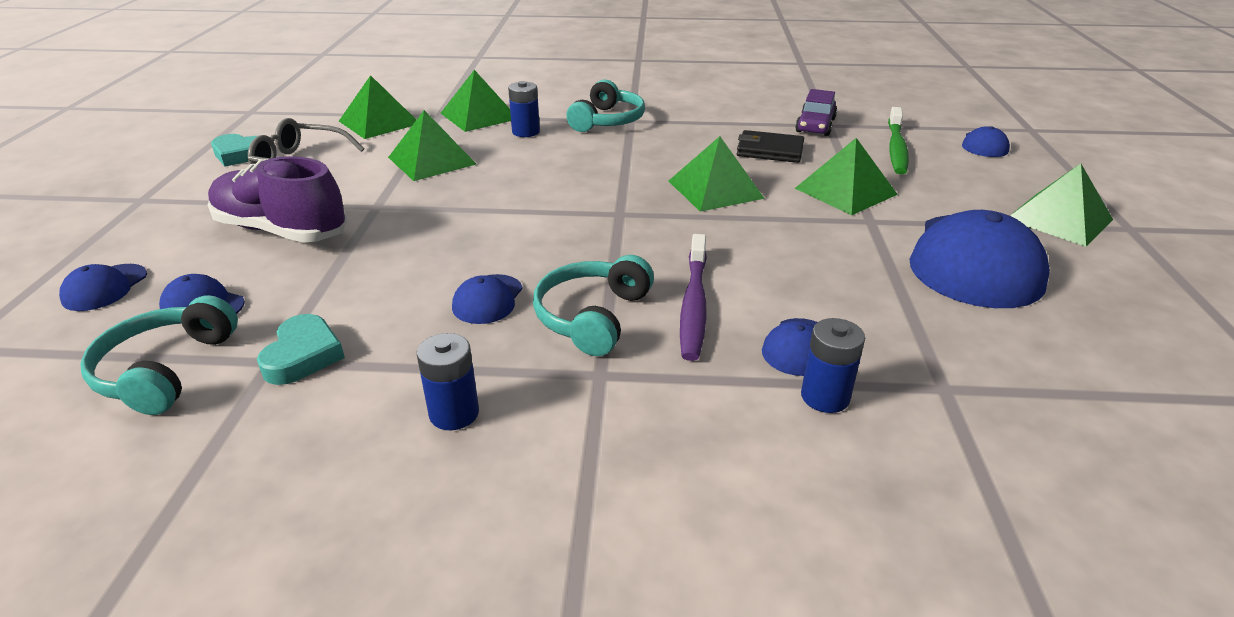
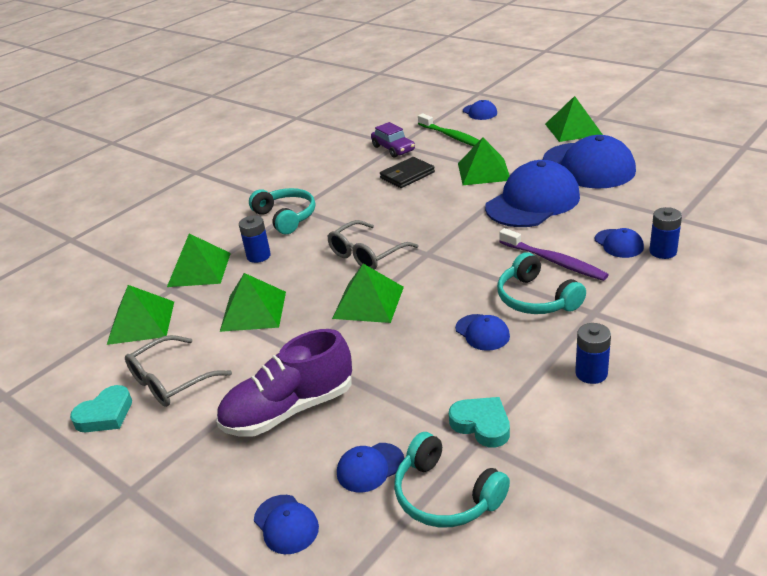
camera: 50 degrees left, 0 degrees up
green pyramid [669,136,765,212] -> green pyramid moved to [332,264,404,323]
none -> grey glasses [327,220,419,270]
none -> blue cap [485,160,580,227]

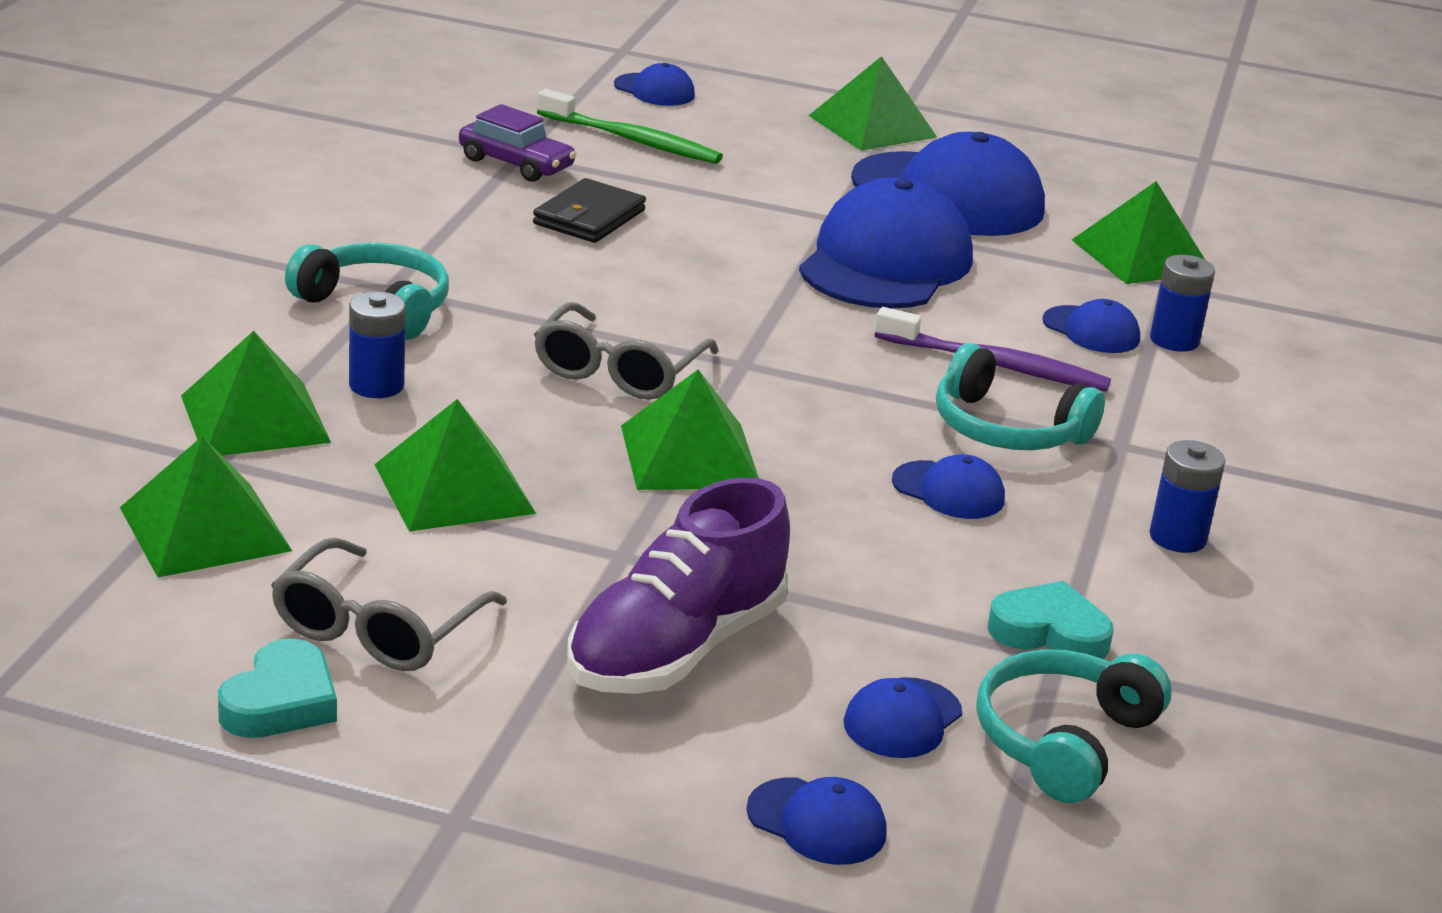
camera: 30 degrees left, 5 degrees down
turquoise headphones [394,432,510,527] -> turquoise headphones turned 105 degrees clockwise [976,649,1172,803]
green pyramid [458,137,510,185] -> green pyramid moved to [1072,181,1205,284]

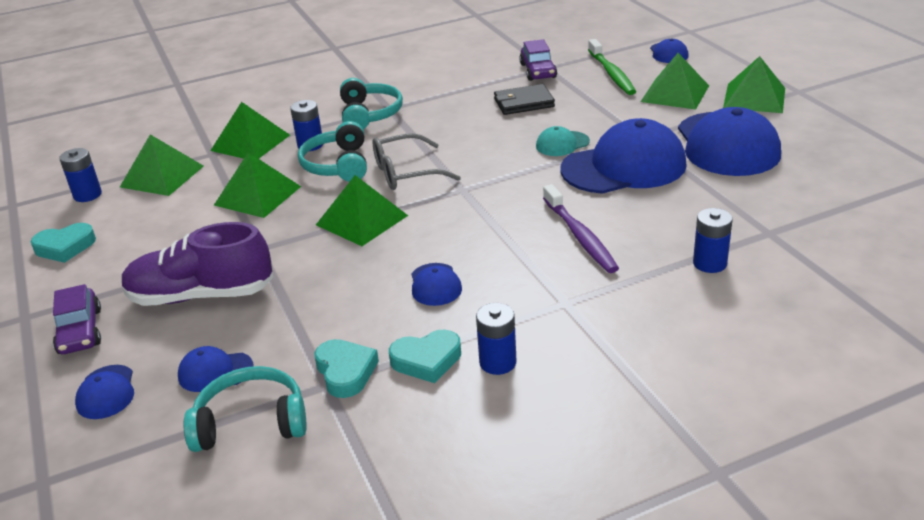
camera: 55 degrees right, 5 degrees up
grey glasses [271,538,507,671] -> none
turquoise headphones [936,343,1105,450] -> turquoise headphones moved to [298,121,367,182]
blue cap [1042,299,1140,353] -> none
green pyramid [1072,181,1205,284] -> green pyramid moved to [640,53,709,110]
none -> purple car [53,284,101,354]
none -> blue battery [59,148,102,202]
none -> turquoise heart [389,329,461,383]
none -> turquoise cap [536,126,590,156]

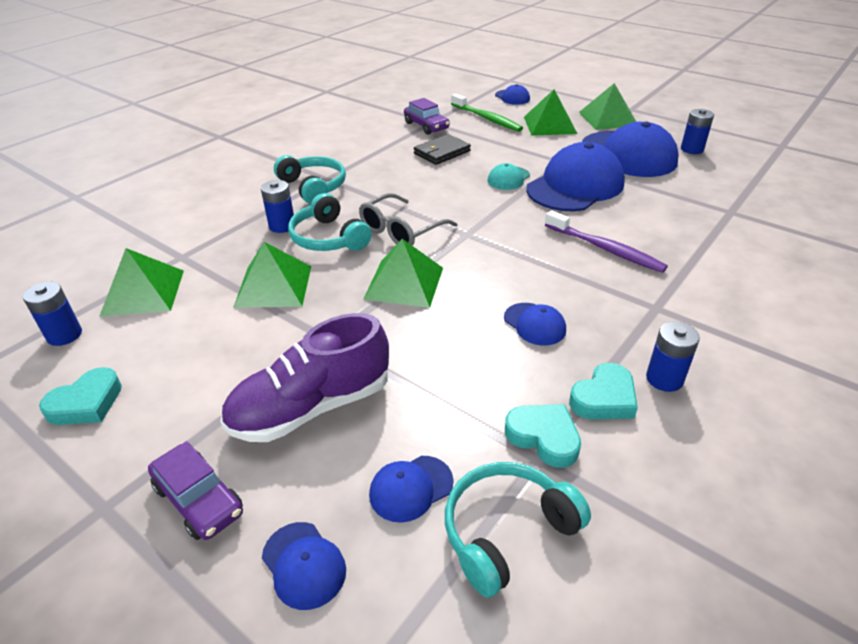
camera: 30 degrees left, 5 degrees up
green pyramid [210,102,290,159] -> none
blue battery [693,208,733,273] -> blue battery moved to [681,109,714,154]

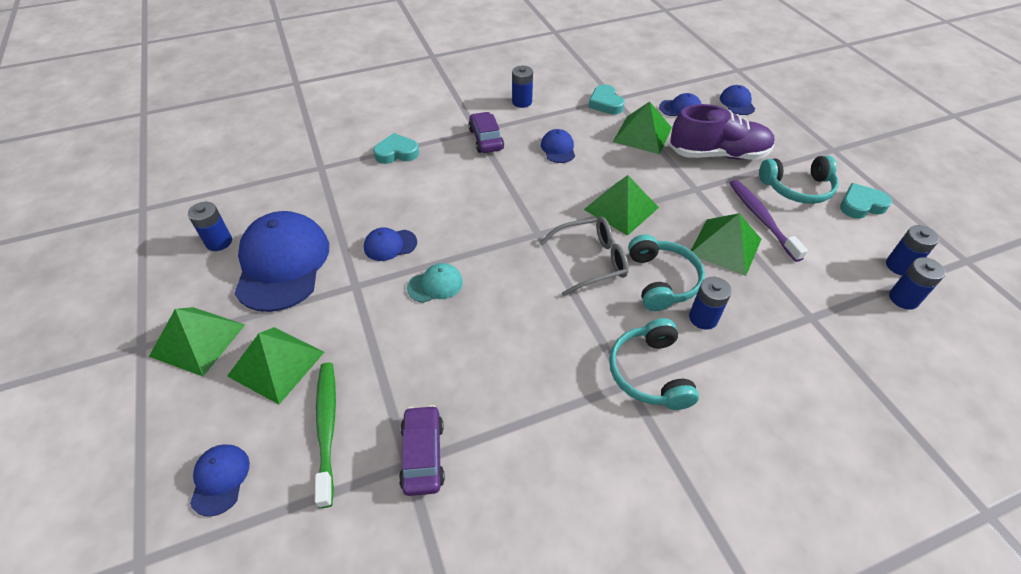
camera: 150 degrees left, 10 degrees up
green pyramid [99,248,184,317] -> green pyramid moved to [613,102,672,154]
purple car [148,441,243,540] -> purple car moved to [468,112,504,153]
black wallet [414,134,471,165] -> none
turquoise headphones [445,462,591,598] -> turquoise headphones moved to [759,156,839,204]
blue cap [526,142,625,211] -> blue cap [364,227,417,261], size x0.46
purple toothbrush [545,210,668,273] -> purple toothbrush moved to [730,180,808,262]
turquoise heart [569,363,638,419] -> turquoise heart moved to [373,133,419,164]
none -> blue battery [889,257,945,310]

